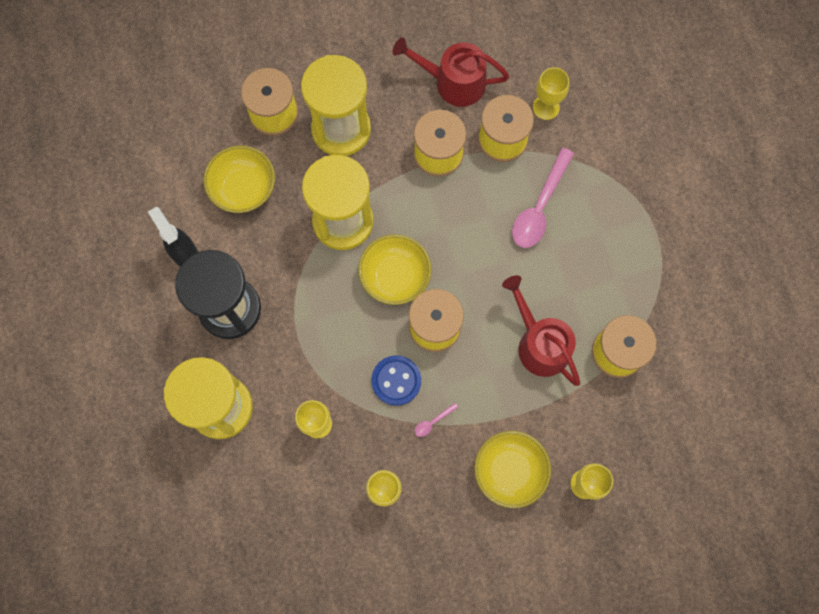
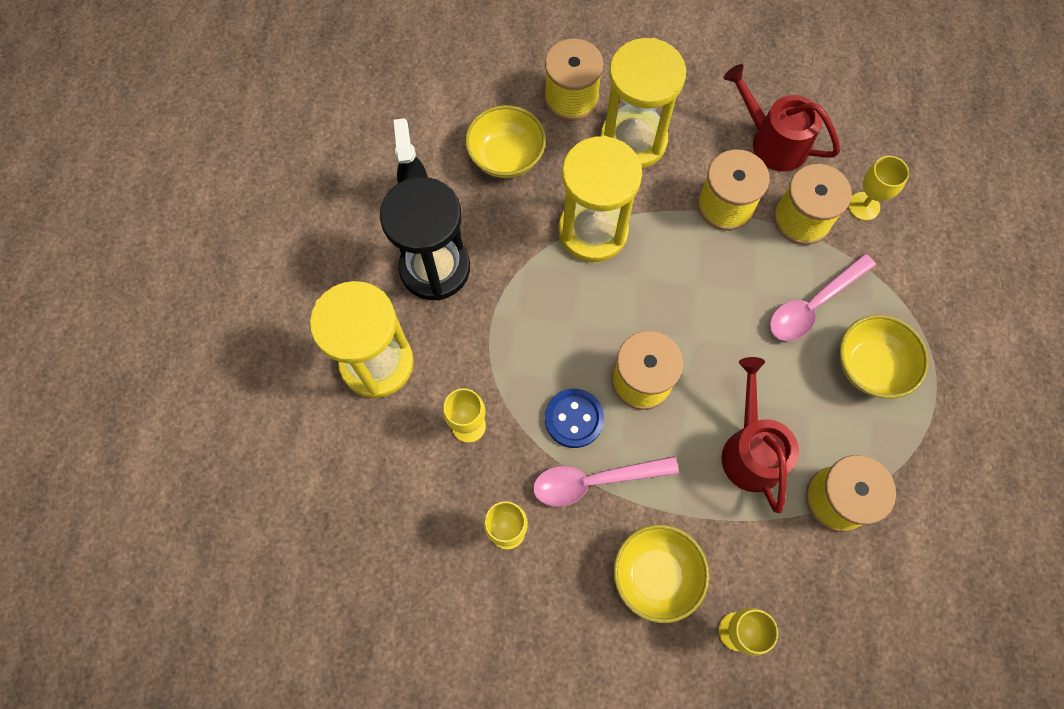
camera: 25 degrees right, 5 degrees down
yellow bowl [358,234,432,305] -> yellow bowl moved to [839,315,929,399]
pink spoon [415,403,459,437] -> pink spoon [533,456,679,507], size x2.38

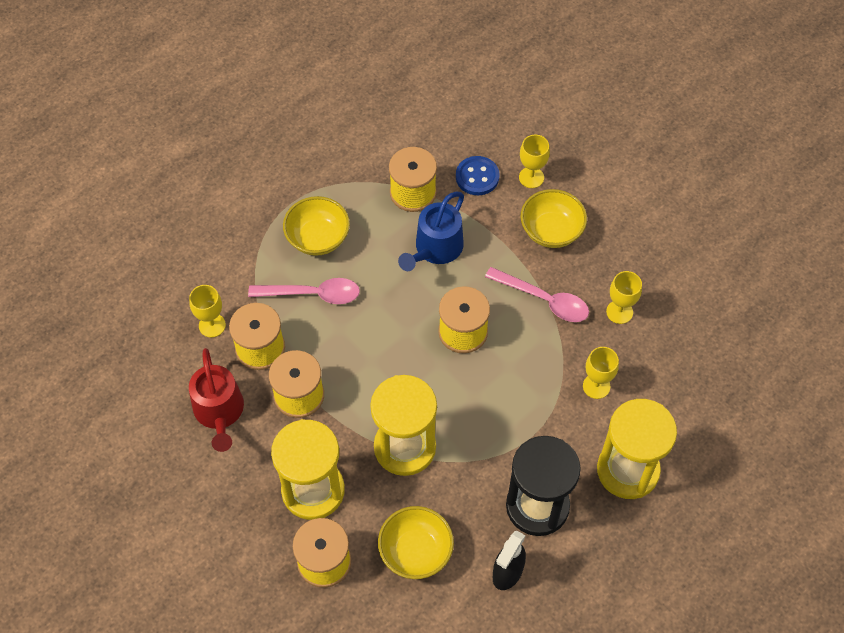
camera: 140 degrees left, 10 degrees down
blue button [545,389,604,448] -> blue button moved to [456,156,499,195]
red watering can [722,357,799,513] -> blue watering can [398,192,464,271]

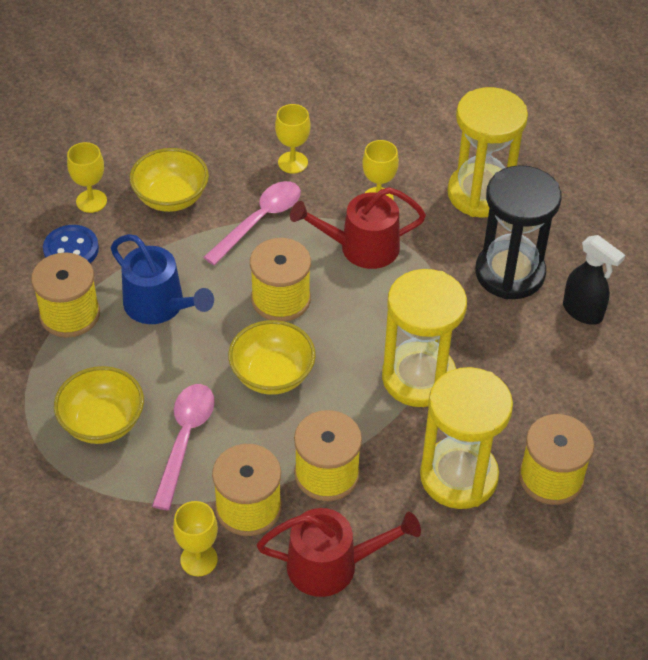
camera: 80 degrees left, 10 degrees down
yellow bowl [378,506,454,579] -> yellow bowl moved to [228,320,316,395]
none -> red watering can [290,187,426,269]

